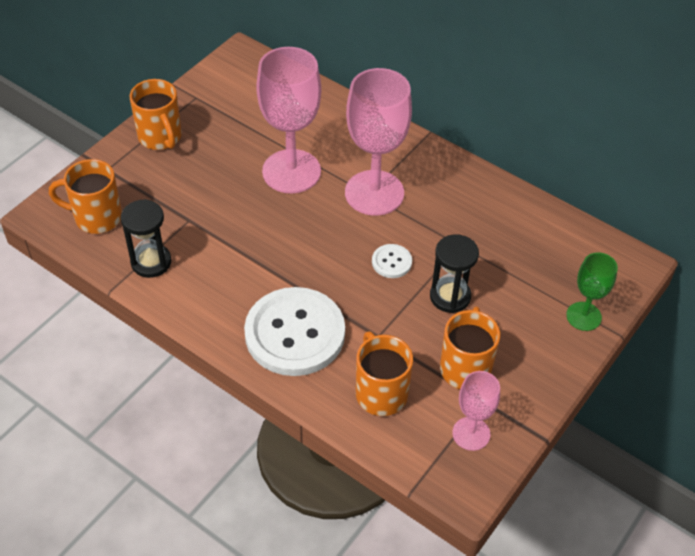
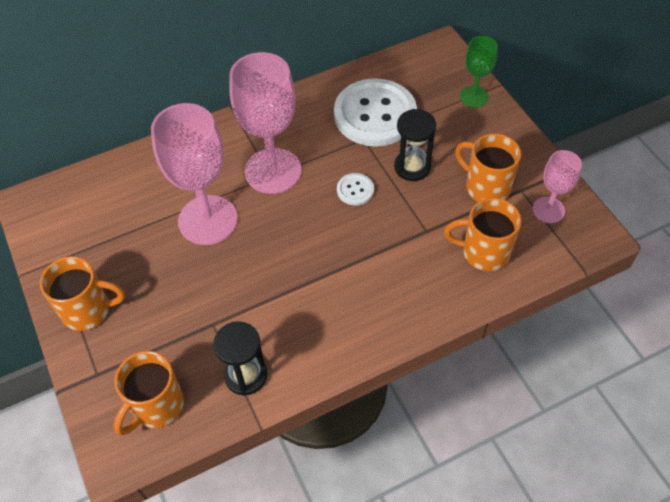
camera: 60 degrees left, 5 degrees up
white button [244,287,345,376] -> white button moved to [334,78,417,147]

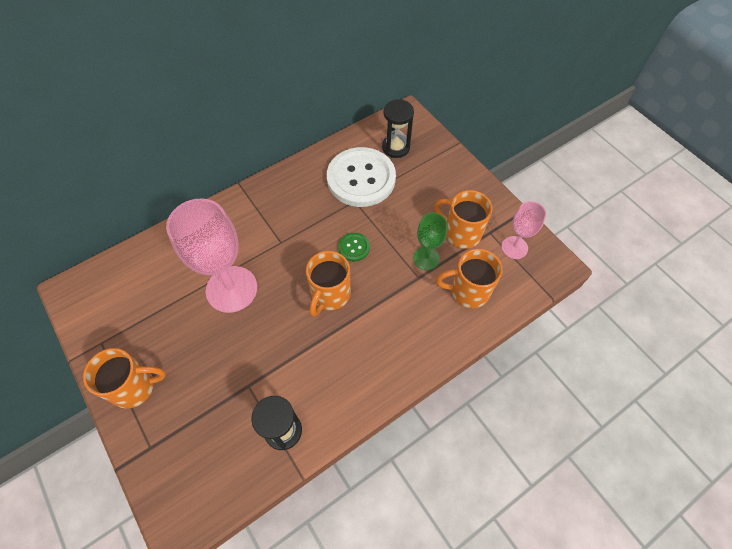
camera: 10 degrees left, 5 degrees up
orange mug [114,351,184,436] -> orange mug moved to [306,251,351,317]
pink goblet [229,52,301,194] -> none
white button [337,173,374,205] -> green button [338,233,370,261]
black hourglass [394,109,436,181] -> black hourglass moved to [382,99,414,158]
green goblet [460,36,498,108] -> green goblet moved to [413,213,448,270]

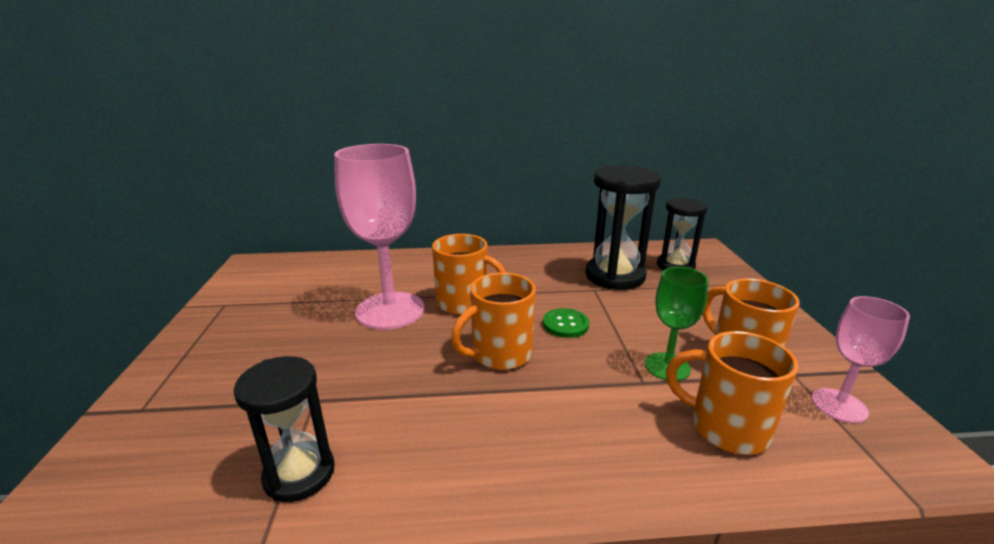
camera: 30 degrees right, 35 degrees down
orange mug [83,348,166,409] -> orange mug moved to [432,234,507,315]
white button [327,147,396,207] -> black hourglass [585,165,661,290]

